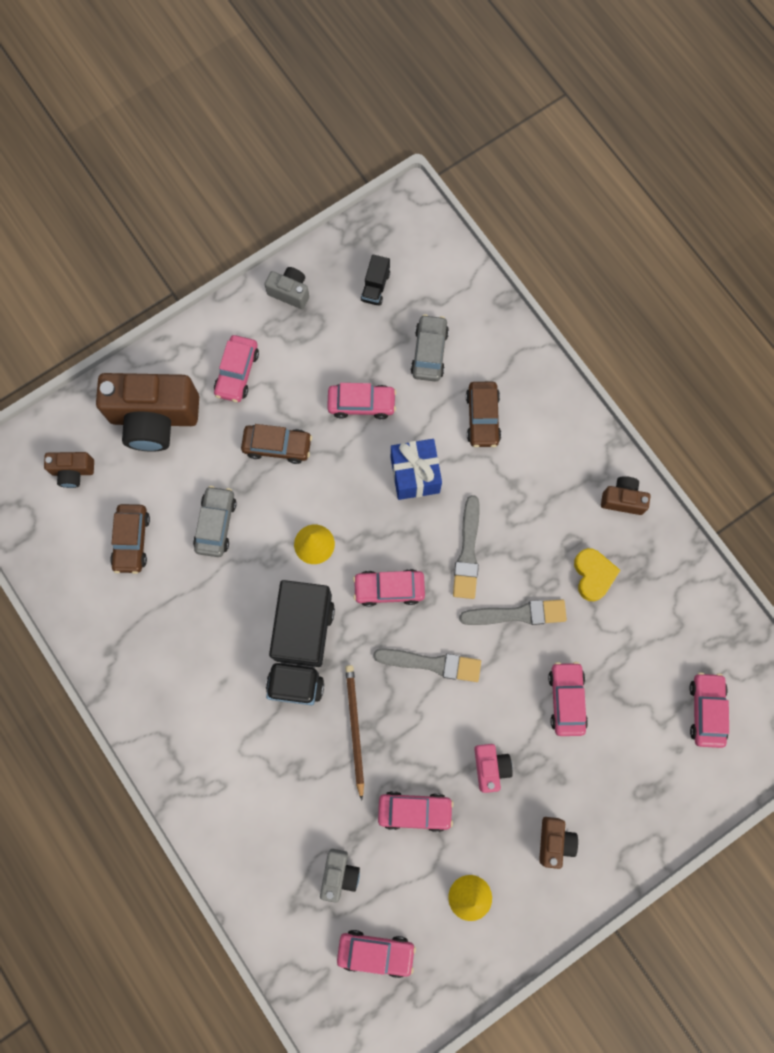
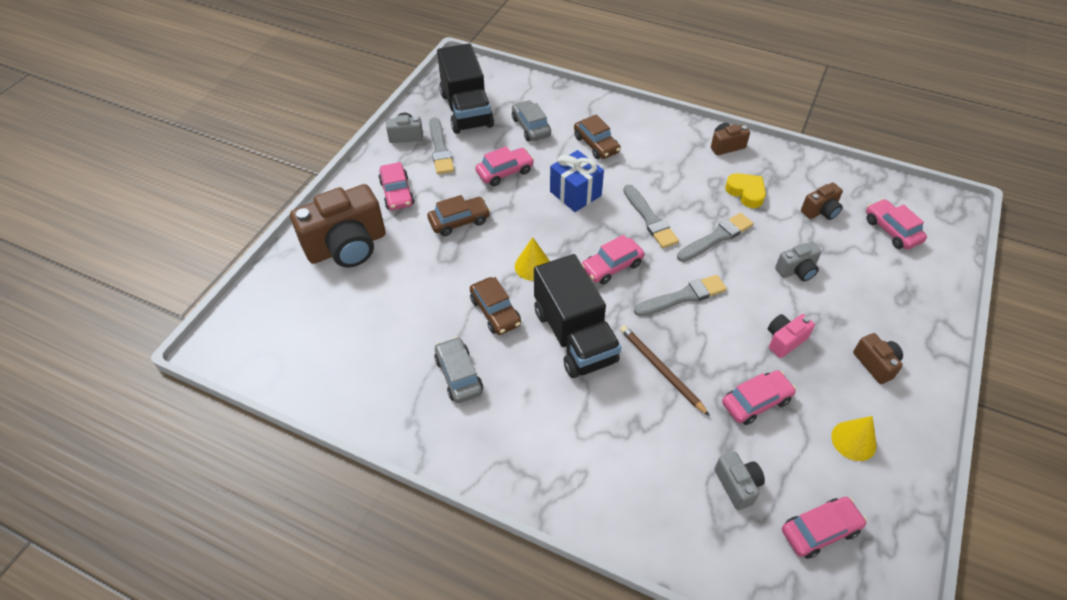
camera: 30 degrees left, 25 degrees down
brown camera [44,452,94,488] -> brown camera moved to [801,182,843,220]
brown car [110,504,150,574] -> brown car moved to [470,277,521,335]
grey car [193,486,237,557] -> grey car moved to [434,337,483,403]
black truck [361,254,390,306] -> black truck [437,43,494,134], size x2.39
pink camera [474,744,513,793] -> pink camera turned 90 degrees counterclockwise [768,314,815,358]
pink car [548,662,588,736] -> grey camera [775,242,821,281]
none -> grey brush [429,117,454,174]

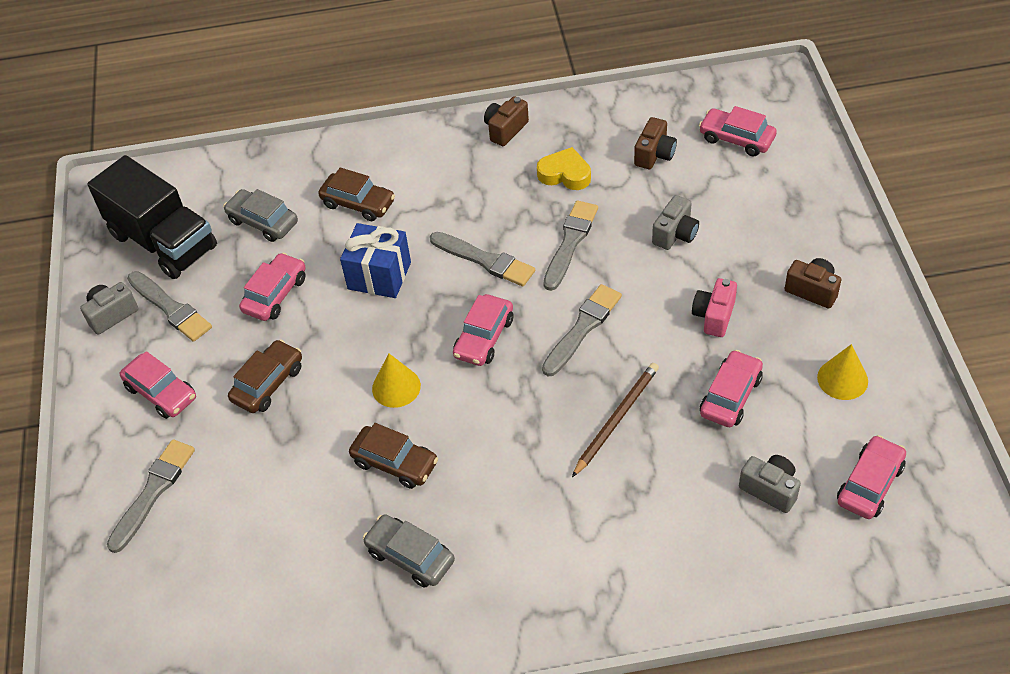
camera: 30 degrees left, 0 degrees up
brown camera [290,184,386,268] -> grey brush [107,439,195,553]
black truck [534,254,621,378] -> none
brown pencil [620,325,710,416] -> brown pencil turned 105 degrees clockwise [572,363,659,477]

